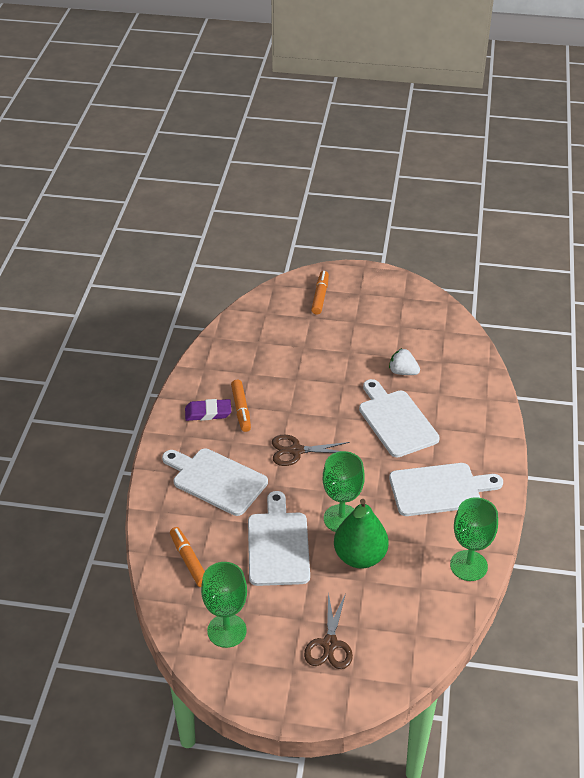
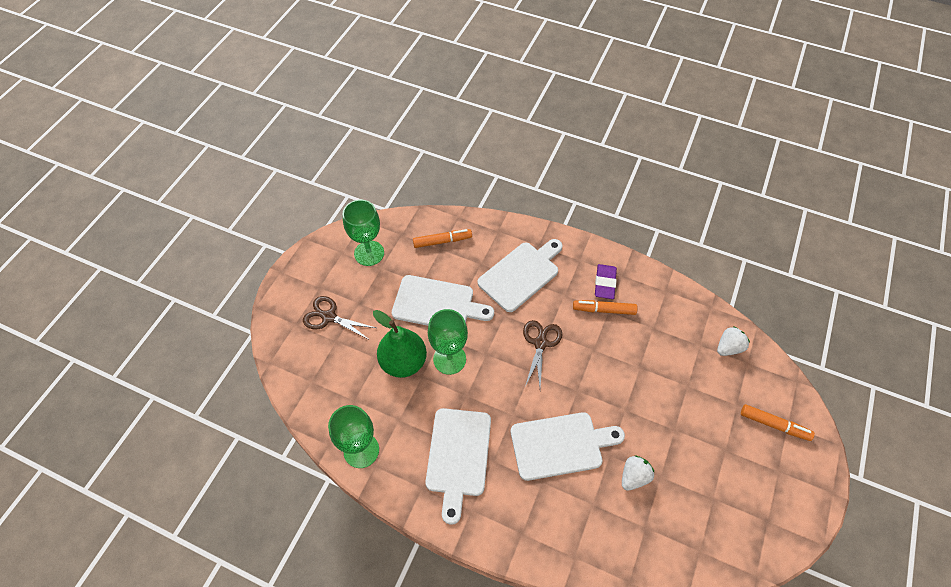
camera: 105 degrees right, 15 degrees up
none -> white strawberry [717,326,750,356]

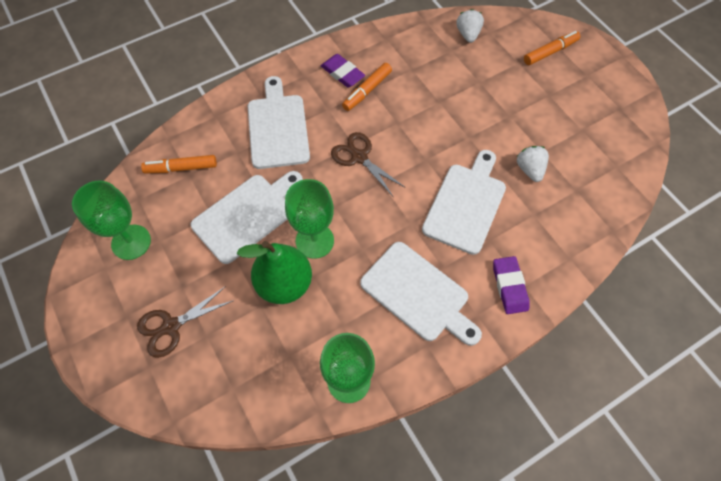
camera: 55 degrees left, 5 degrees up
orange marker [413,229,472,248] -> orange marker turned 120 degrees counterclockwise [141,155,217,173]
none -> purple eraser [493,256,530,314]

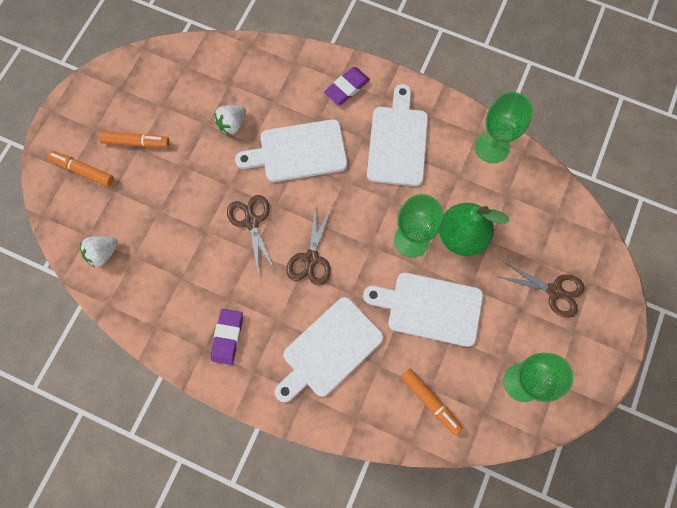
camera: 125 degrees left, 10 degrees up
orange marker [342,63,392,111] -> orange marker moved to [99,131,170,147]
none -> brown scissors [227,195,274,275]

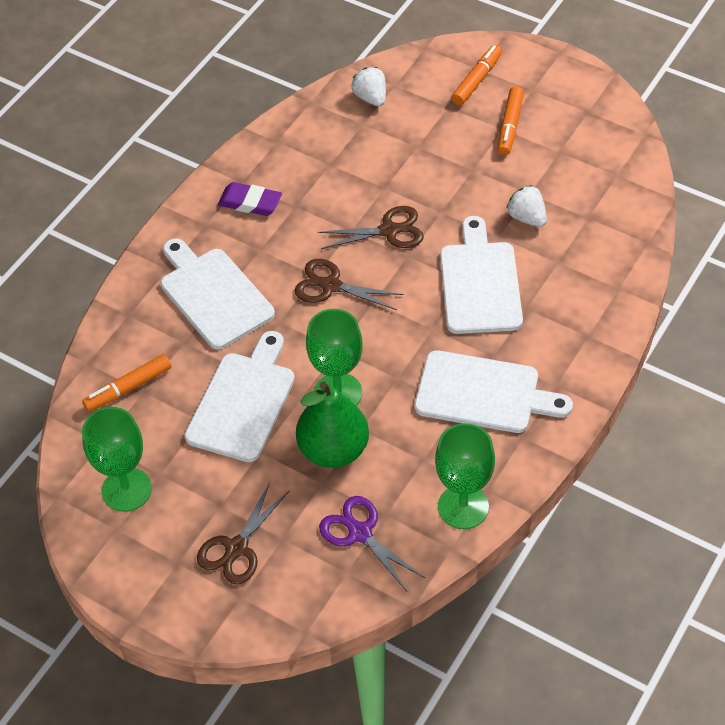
camera: 100 degrees right, 20 degrees down
purple eraser [324,67,370,105] -> none
none -> purple scissors [319,496,425,591]

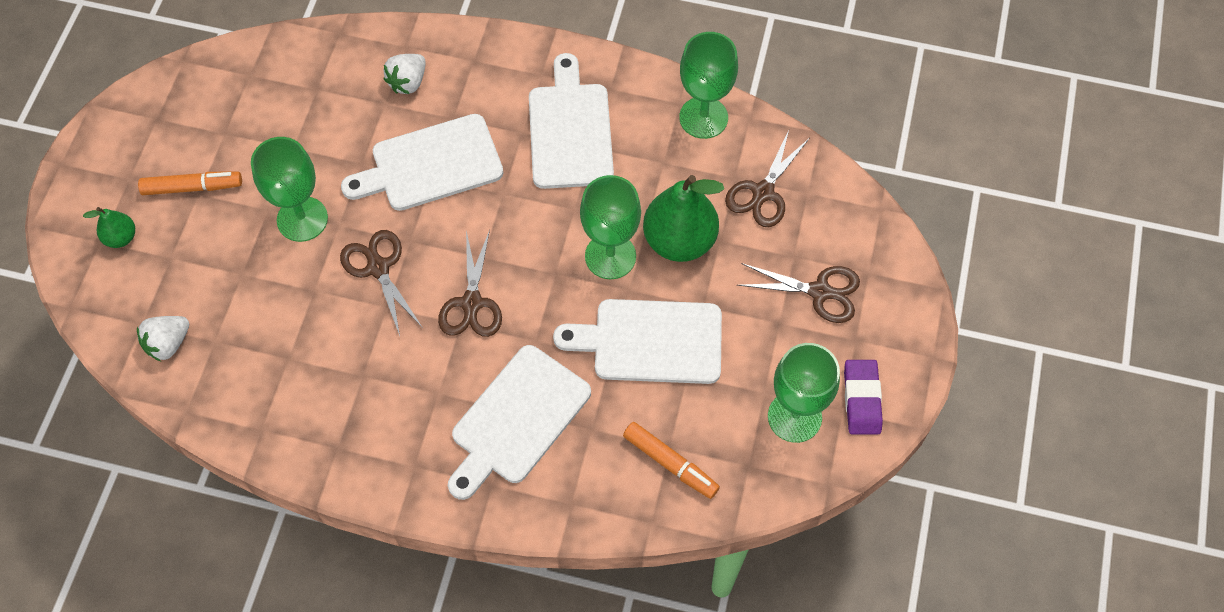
camera: 110 degrees left, 10 degrees up
purple eraser [218,182,282,216] -> purple eraser moved to [844,360,883,434]
purple scissors [319,496,425,591] -> brown scissors [725,130,810,227]
orange marker [451,45,502,105] -> green pear [83,207,135,248]
white strawberry [506,185,547,227] -> white strawberry moved to [383,54,426,94]
none -> green goblet [251,137,328,242]

